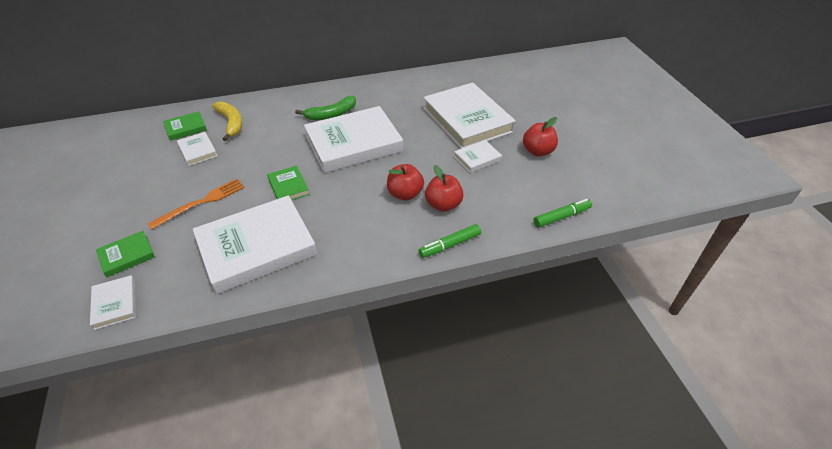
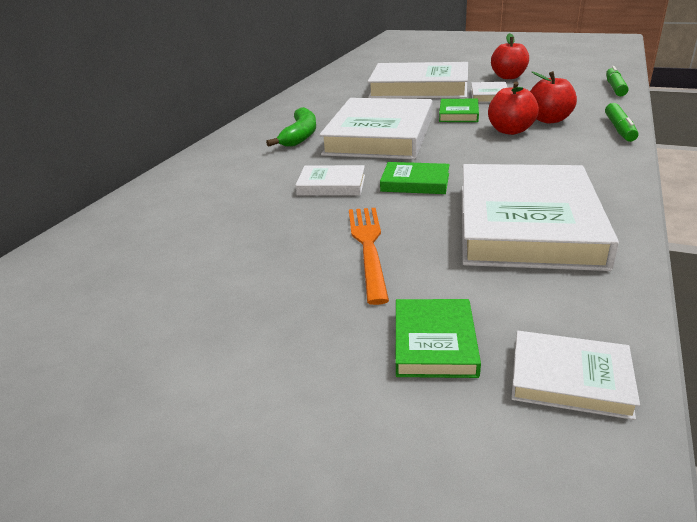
camera: 50 degrees left, 15 degrees down
green book [163,112,207,141] -> green book moved to [439,99,479,122]
white book [177,132,217,166] -> white book moved to [296,165,365,195]
yellow banana [212,101,242,141] -> none

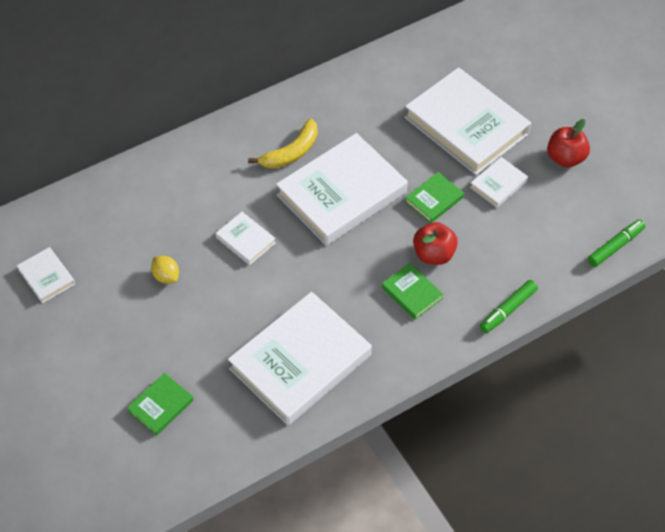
camera: 35 degrees right, 25 degrees up
green banana [266,107,316,147] -> yellow banana [248,119,318,169]
orange fork [349,208,389,305] -> none
green book [380,162,450,194] -> green book moved to [382,263,443,320]
white book [511,331,640,420] -> white book moved to [17,247,75,303]
red apple [530,71,577,123] -> none
none -> yellow lemon [151,256,179,284]

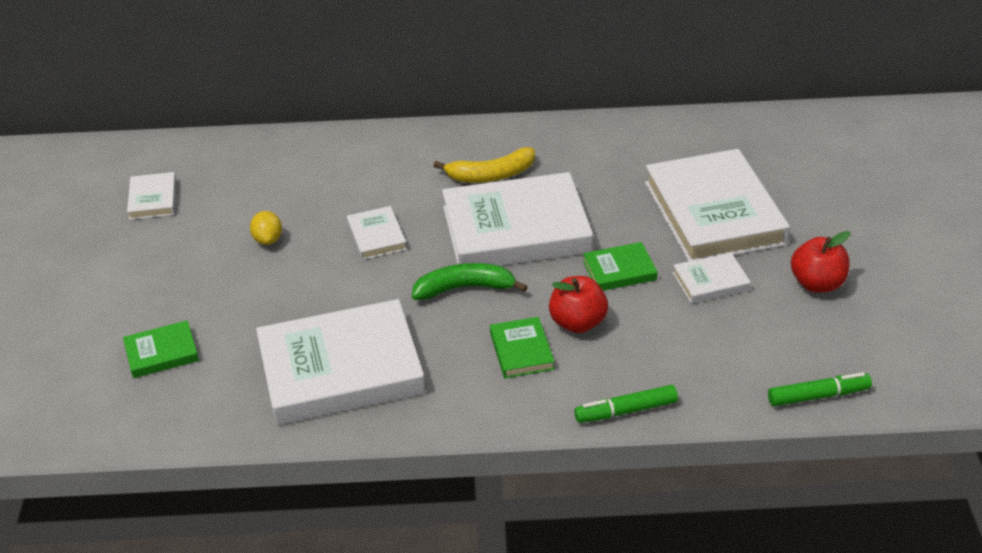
camera: 30 degrees right, 15 degrees down
none -> green banana [412,263,528,300]

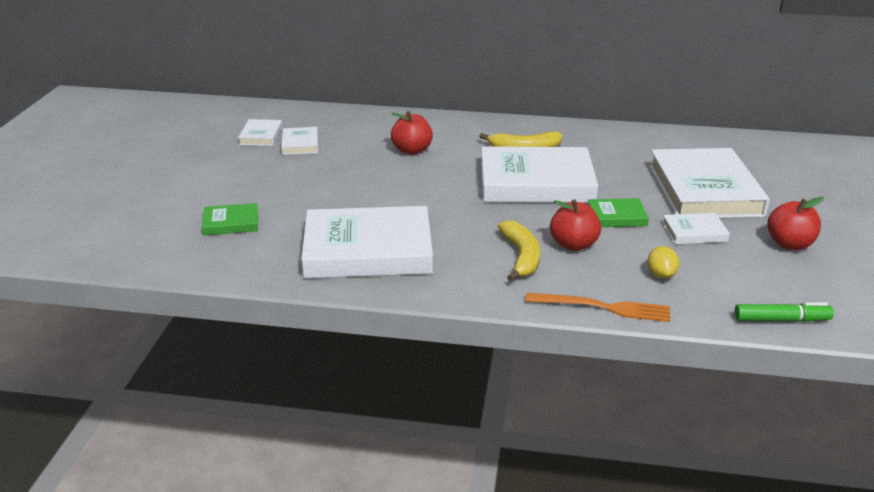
camera: 10 degrees right, 10 degrees down
yellow lemon [250,211,282,245] -> yellow lemon moved to [647,246,680,279]
white book [347,206,407,260] -> white book moved to [281,127,318,155]
green banana [412,263,528,300] -> none
green book [490,317,555,378] -> yellow banana [498,220,540,281]
green marker [574,385,678,423] -> orange fork [525,293,670,322]
none -> red apple [391,111,433,155]

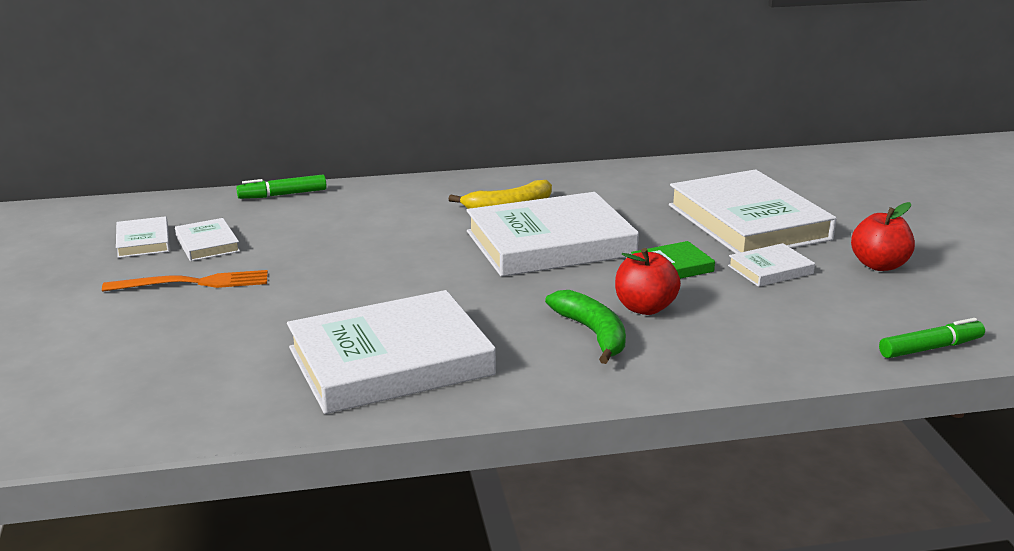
camera: 20 degrees left, 5 degrees down
green book [202,203,258,235] -> none
red apple [391,111,433,155] -> none
yellow banana [498,220,540,281] -> green banana [545,290,626,364]
orange fork [525,293,670,322] -> orange fork moved to [102,270,268,292]
yellow lemon [647,246,680,279] -> none
none -> green marker [236,175,327,199]

